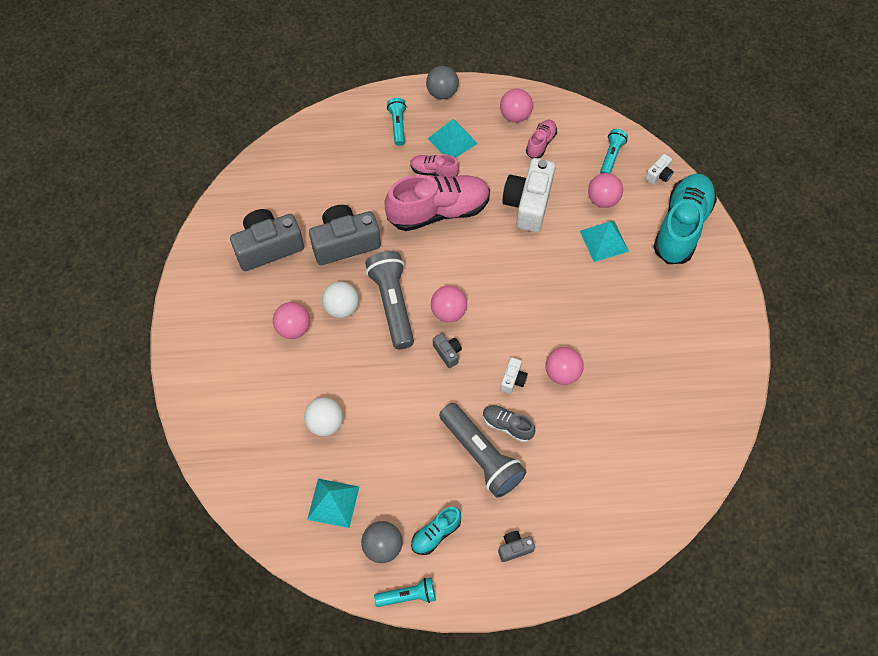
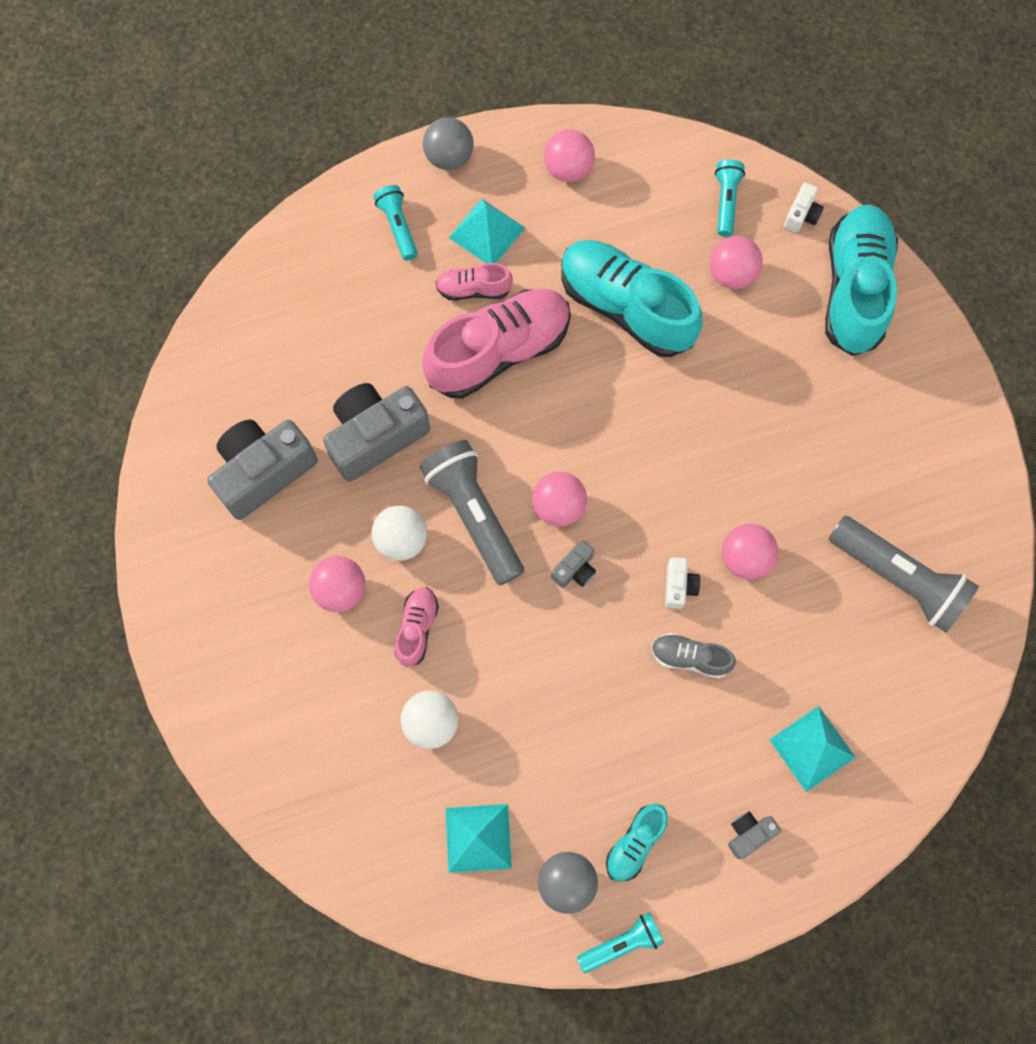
camera: 15 degrees left, 10 degrees up
grey camera [433,333,462,368] -> grey camera turned 90 degrees clockwise [551,540,596,588]
grey flashlight [439,403,526,498] -> grey flashlight moved to [828,516,979,633]
white camera [502,158,555,232] -> turquoise shoe [561,240,703,357]
pink shoe [526,120,557,158] -> pink shoe moved to [395,587,439,667]
turquoise pyramid [580,221,629,262] -> turquoise pyramid moved to [770,706,856,792]

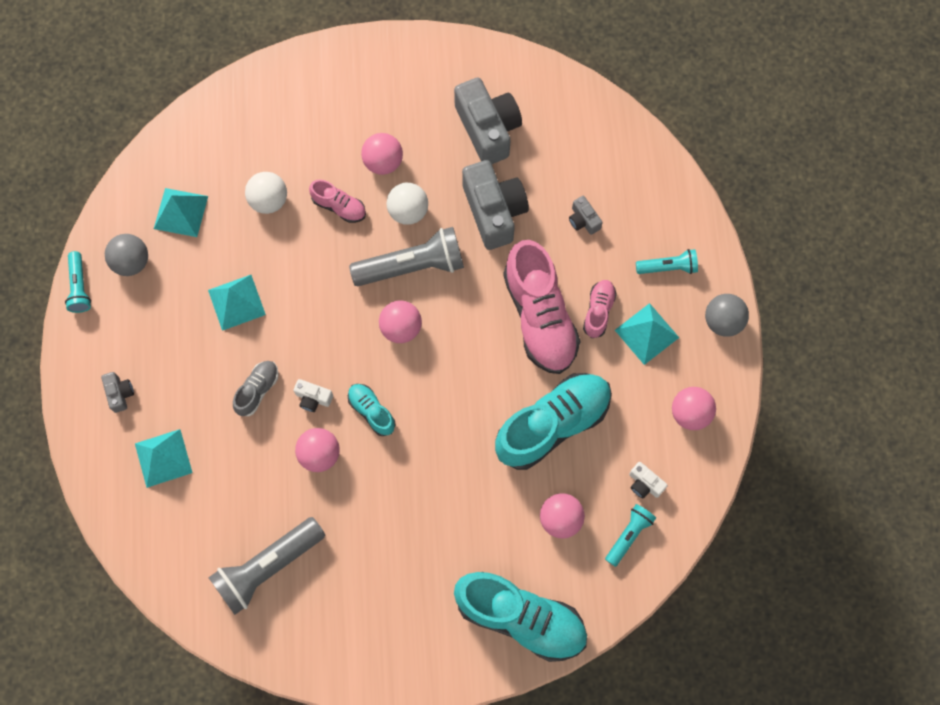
camera: 105 degrees right, 0 degrees up
grey camera [551,540,596,588] -> grey camera moved to [569,196,603,235]
turquoise shoe [606,804,668,882] -> turquoise shoe moved to [348,384,395,436]
turquoise flashlight [715,160,745,237] -> turquoise flashlight turned 75 degrees counterclockwise [605,504,656,567]
white camera [784,183,824,233] -> white camera moved to [629,462,668,498]
none -> turquoise pyramid [208,275,266,331]

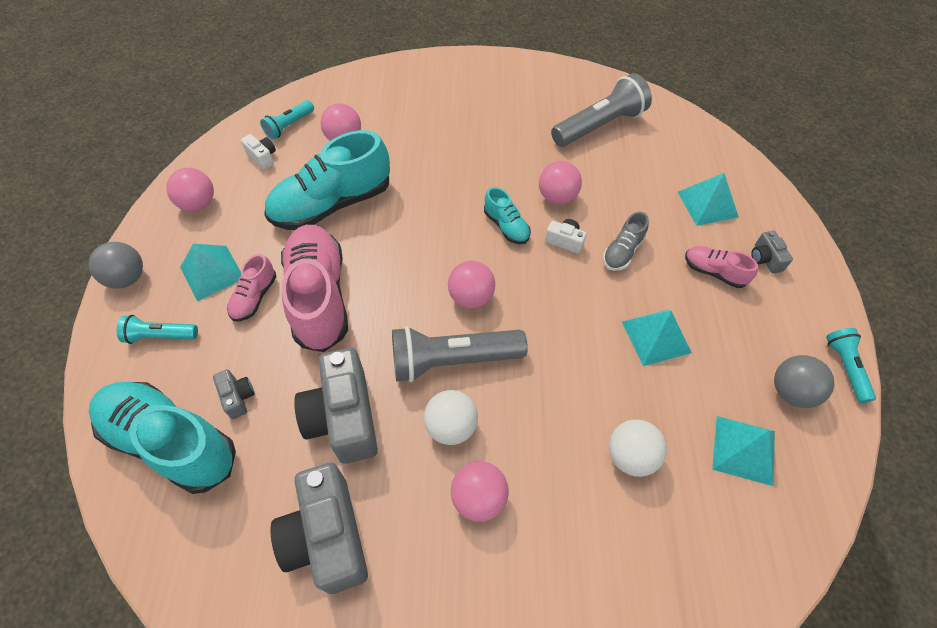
camera: 175 degrees left, 15 degrees down
pink shoe [309,180,366,223] -> pink shoe moved to [685,246,758,288]
turquoise shoe [454,572,587,662] -> turquoise shoe moved to [89,382,236,494]

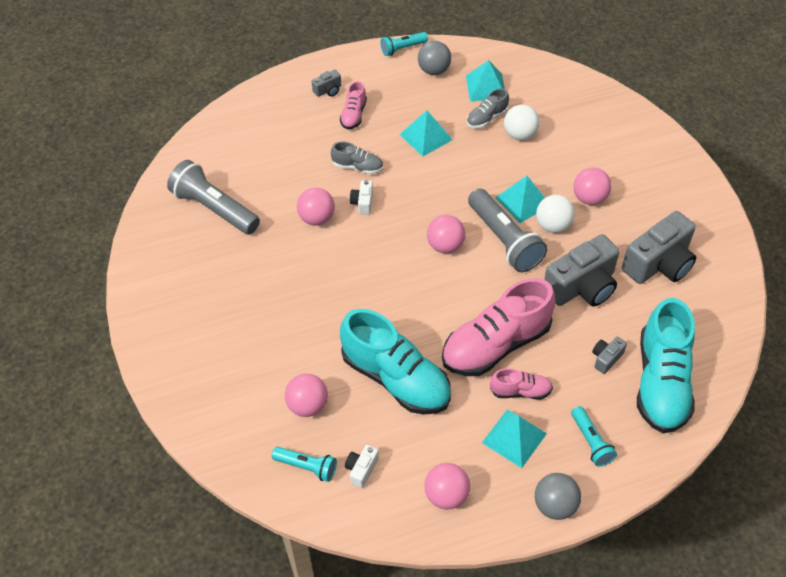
camera: 110 degrees left, 5 degrees down
turquoise shoe [484,187,531,244] -> none
turquoise pyramid [678,173,739,226] -> turquoise pyramid moved to [495,176,545,223]
none -> grey shoe [467,88,509,129]

